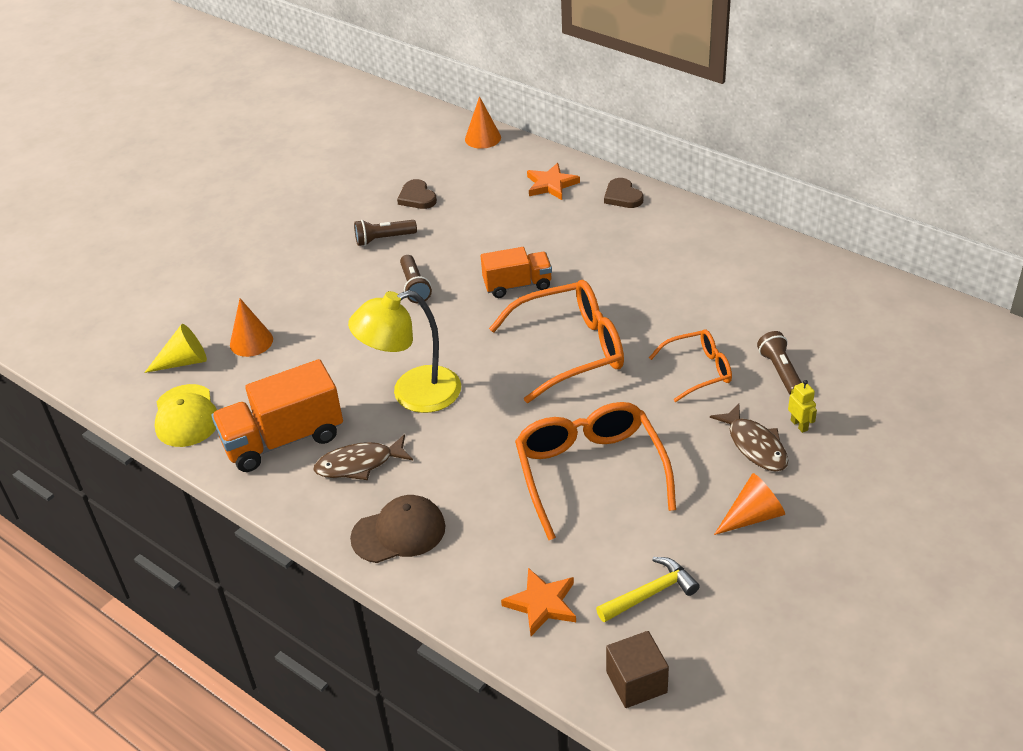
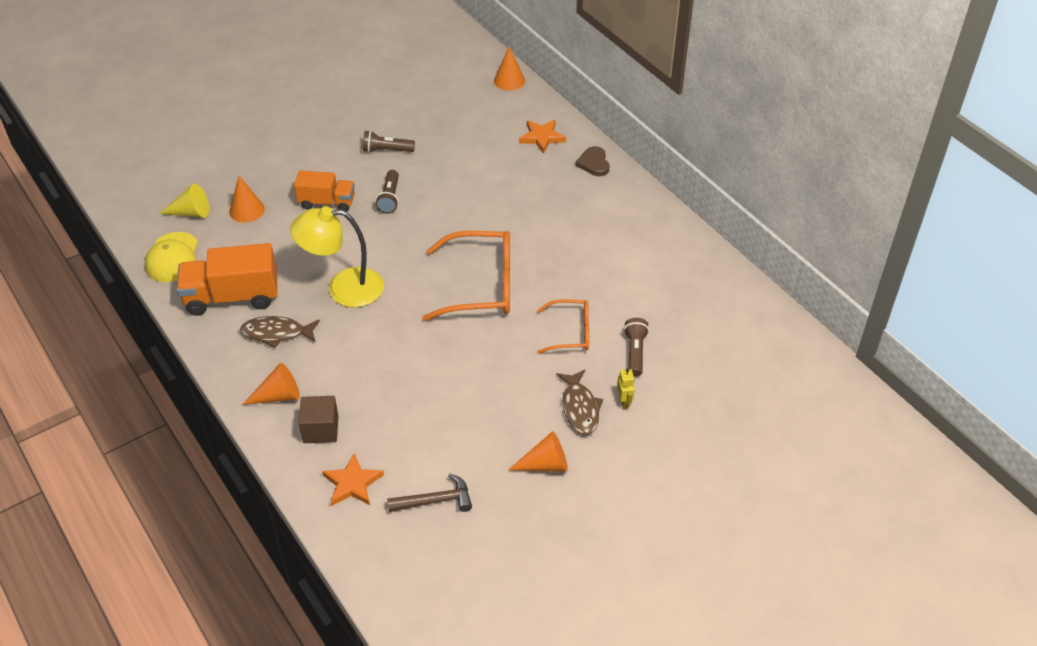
camera: 15 degrees right, 5 degrees up
brown cap [350,495,446,563] -> orange cone [242,363,300,405]
brown heart [397,179,437,209] -> none
orange truck [481,247,552,298] -> orange truck moved to [294,170,355,211]
orange glasses [515,402,676,540] -> none
yellow hammer [596,557,700,623] -> brown hammer [387,474,472,512]
brown cube [606,631,669,708] -> brown cube moved to [299,396,338,443]

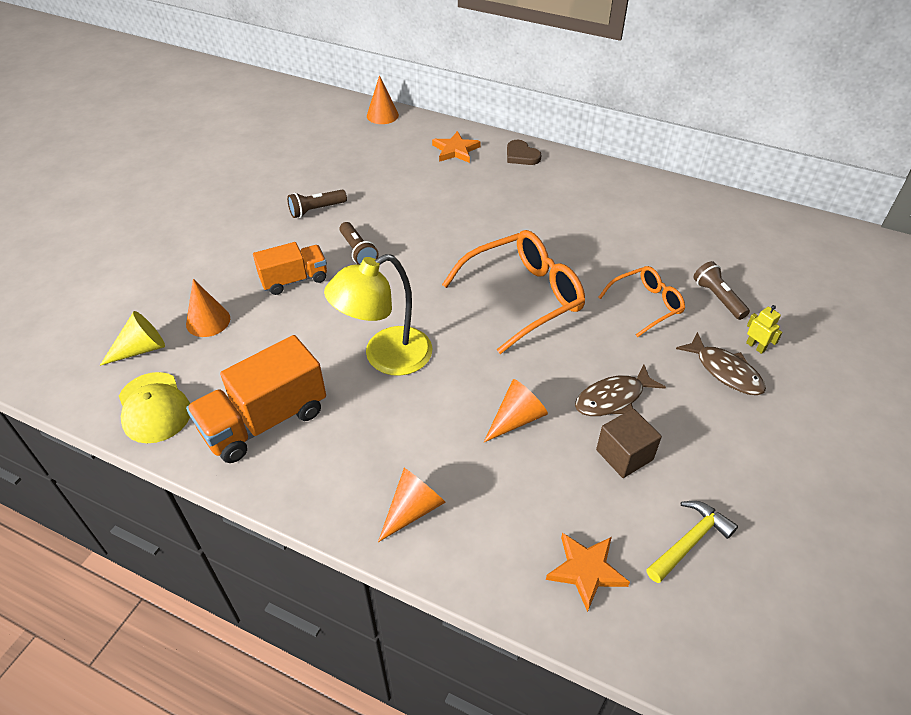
camera: 30 degrees left, 0 degrees up
brown fish [240,316,320,348] -> brown fish moved to [575,364,666,416]
brown cube [299,396,338,443] -> brown cube moved to [596,408,662,478]
brown hammer [387,474,472,512] -> yellow hammer [646,501,738,583]
orange cone [508,431,568,472] -> orange cone moved to [484,379,548,442]

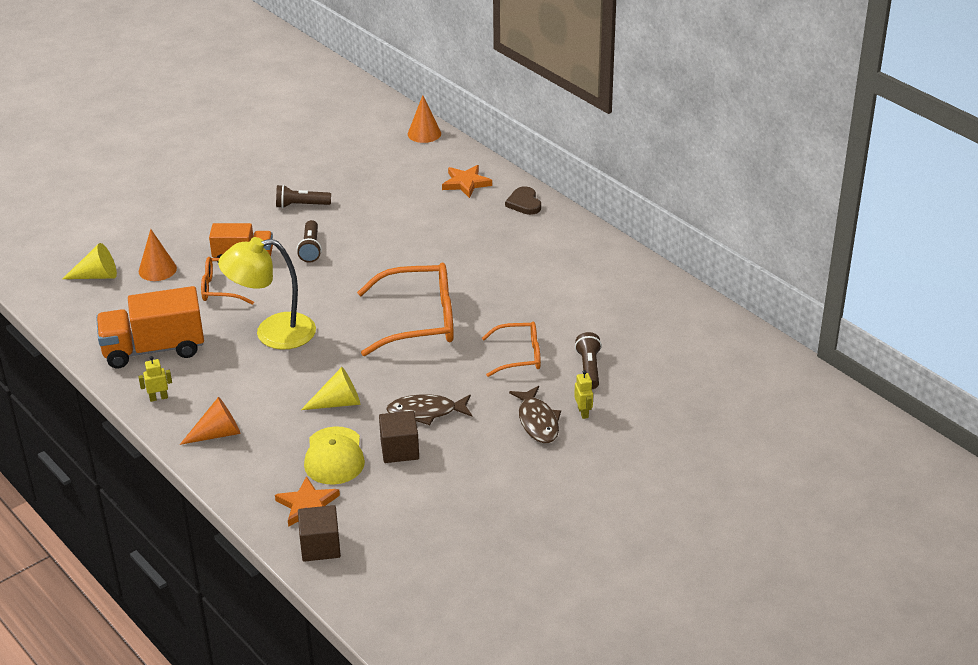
camera: 25 degrees right, 10 degrees down
yellow cap [119,372,190,443] -> yellow cap moved to [304,426,365,484]
orange cone [484,379,548,442] -> yellow cone [301,367,360,410]
yellow hammer [646,501,738,583] -> none
none -> yellow robot [138,356,172,402]
none -> orange glasses [201,257,254,305]
none -> brown cube [298,505,341,562]

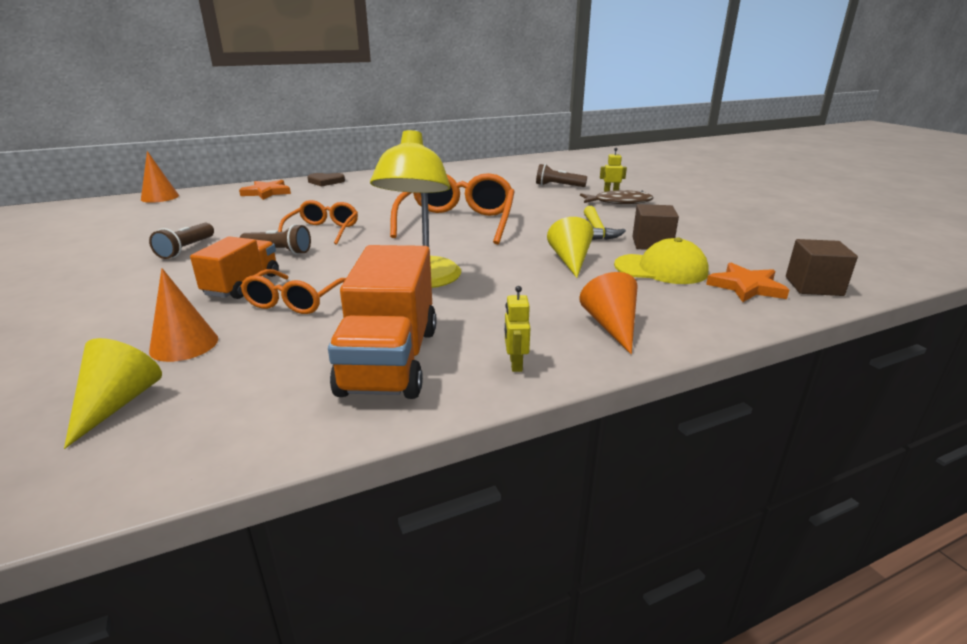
camera: 75 degrees left, 10 degrees down
brown fish [386,394,472,425] -> yellow hammer [584,206,626,240]
orange glasses [482,322,541,377] -> orange glasses moved to [278,200,358,245]

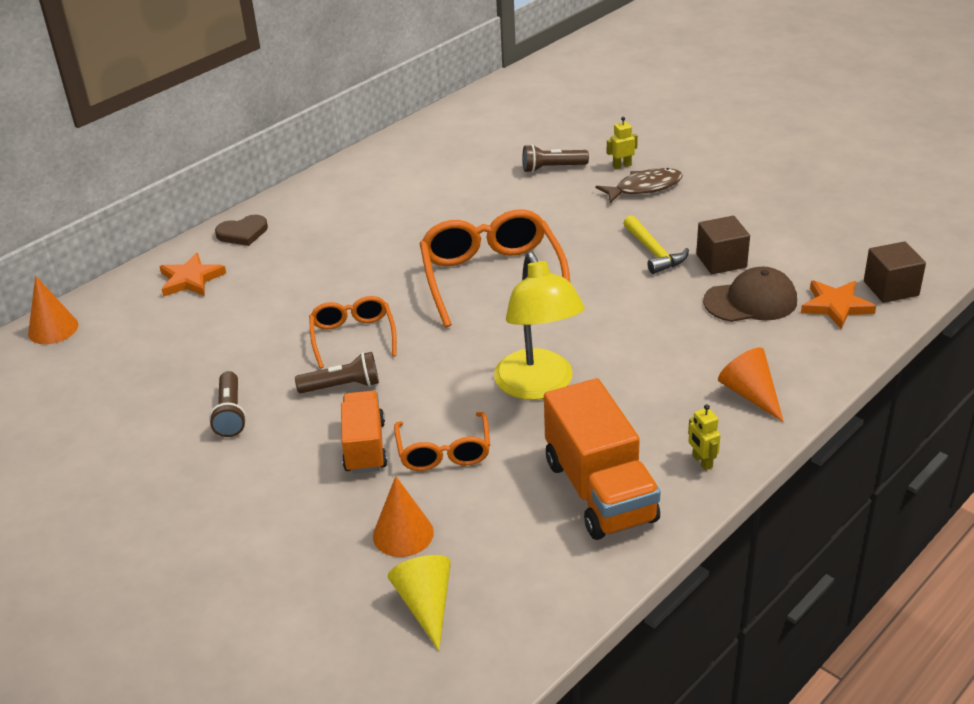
camera: 20 degrees left, 10 degrees up
yellow cone [547,217,594,278] -> none
yellow cap [614,237,708,284] -> brown cap [703,267,797,322]

